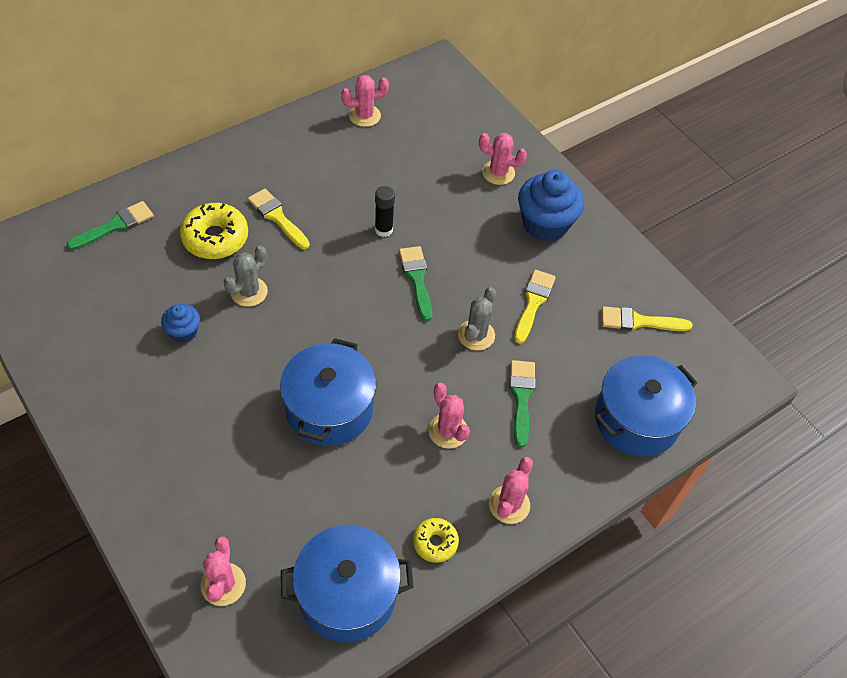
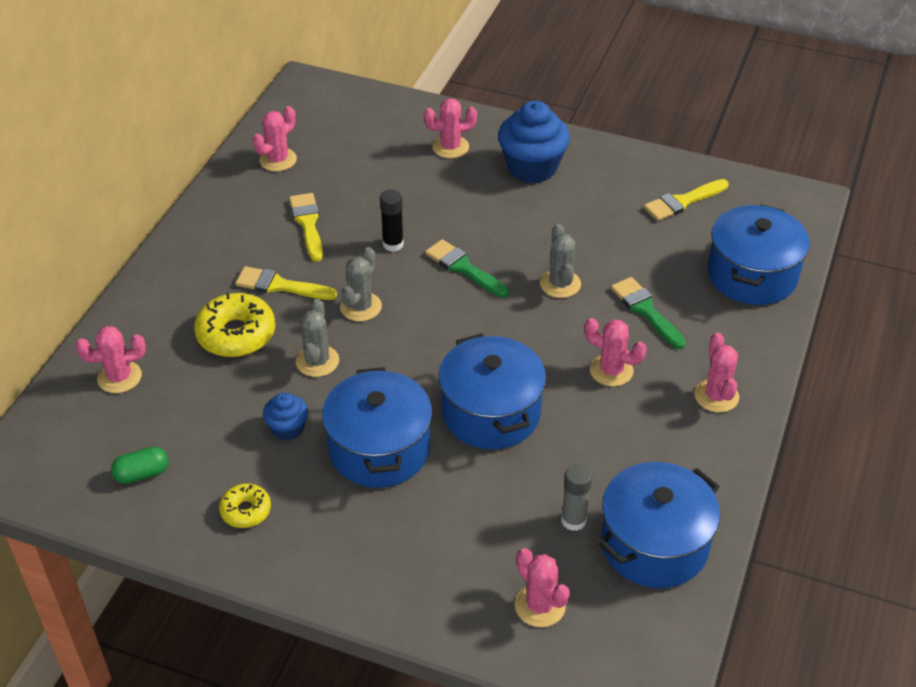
camera: 30 degrees left, 10 degrees down
green brush [66,201,154,250] -> pink cactus [76,326,146,393]
yellow donut [413,518,459,563] -> yellow donut moved to [219,483,271,528]
yellow brush [514,270,556,344] -> yellow brush moved to [289,193,323,261]
none -> green capsule [111,447,168,484]
none -> blue pot [322,367,432,488]
none -> grey cactus [340,247,382,321]
none -> grey glue stick [561,464,592,531]

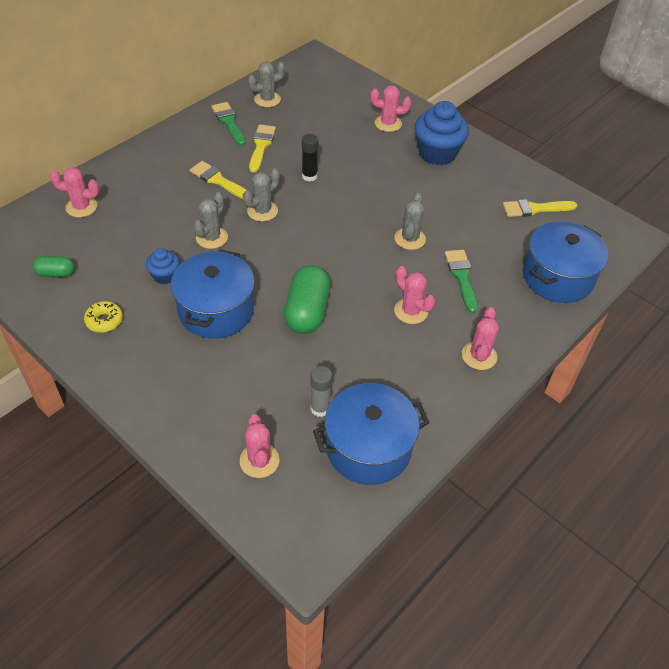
camera: 20 degrees right, 5 degrees up
yellow donut [194,293,275,357] -> none
pink cactus [253,106,297,171] -> grey cactus [248,61,285,107]
green brush [425,239,509,298] -> green brush moved to [212,102,246,146]
blue pot [438,333,546,449] -> green capsule [284,265,330,334]

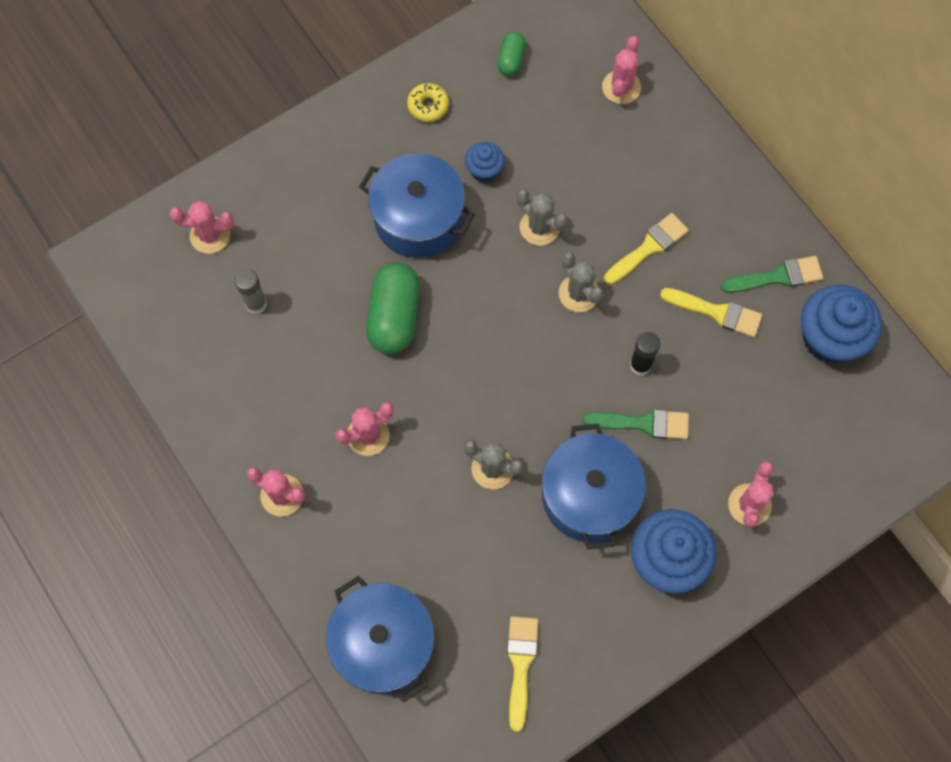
camera: 105 degrees right, 20 degrees up
grey cactus [248,61,285,107] -> blue cupcake [801,285,882,364]
green capsule [284,265,330,334] -> green capsule turned 75 degrees clockwise [366,262,420,354]
blue pot [313,383,430,485] -> blue pot moved to [542,424,646,549]
green brush [445,250,478,313] -> green brush moved to [583,409,689,439]

